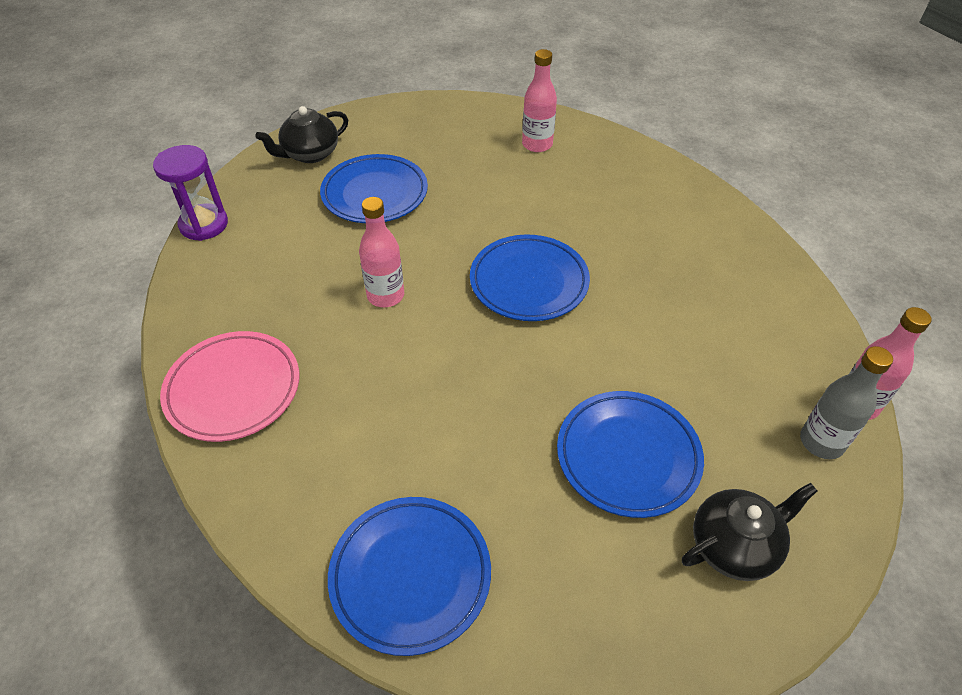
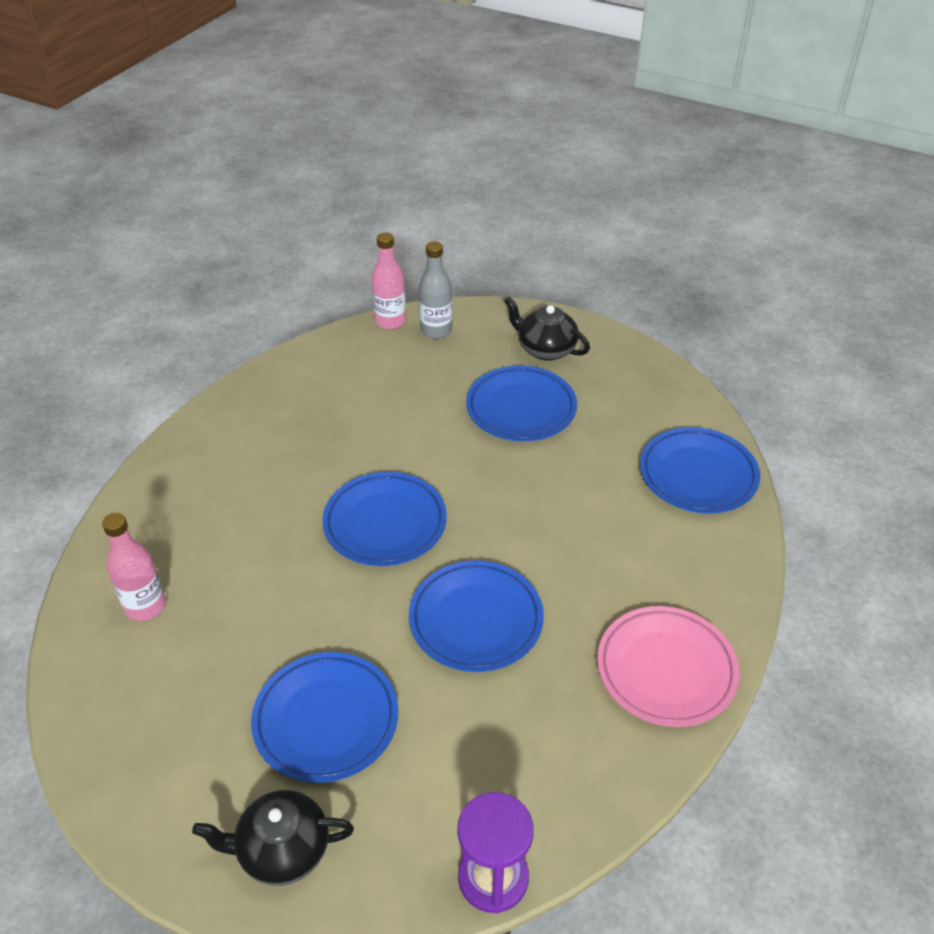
camera: 120 degrees left, 5 degrees down
black teapot [255,106,348,163] -> black teapot turned 150 degrees clockwise [192,790,354,886]
pink bottle [359,197,404,307] -> blue plate [409,561,544,672]

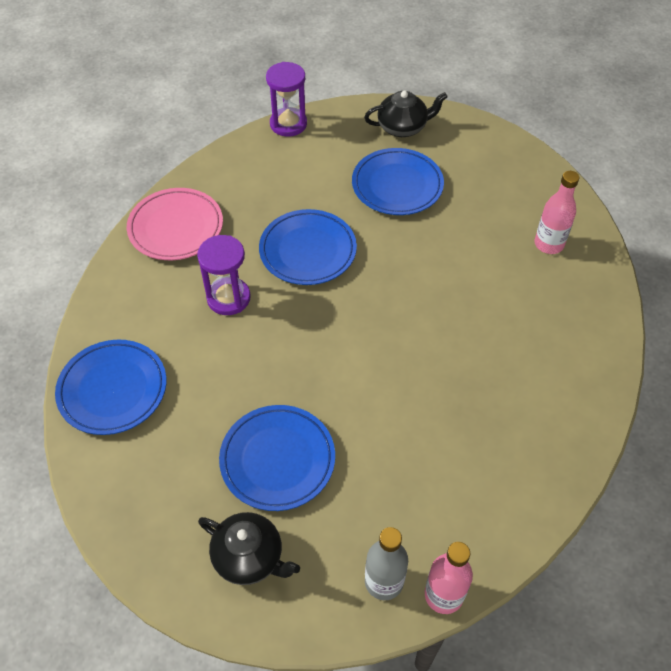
camera: 175 degrees right, 10 degrees up
blue plate [322,472,447,566] -> none
none -> purple hourglass [197,235,251,315]

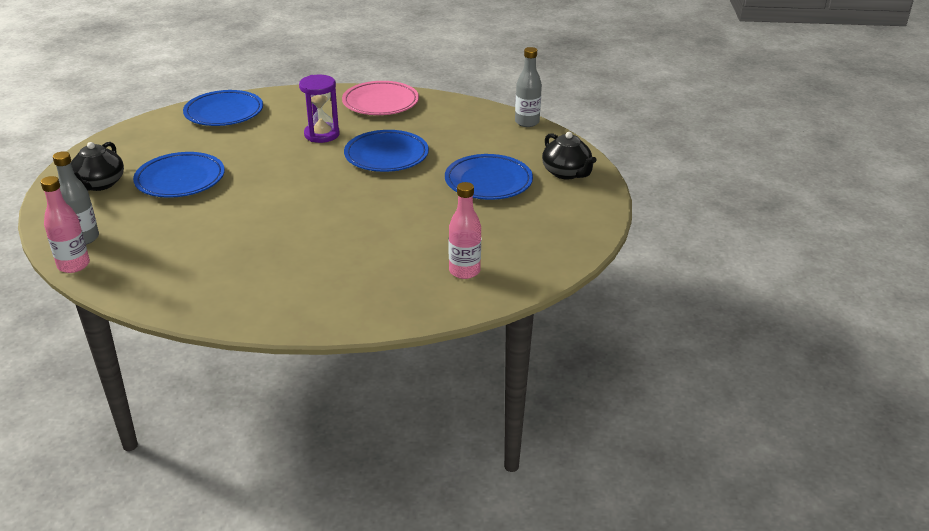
camera: 70 degrees right, 20 degrees down
purple hourglass [266,62,307,137] -> grey bottle [515,47,542,127]

